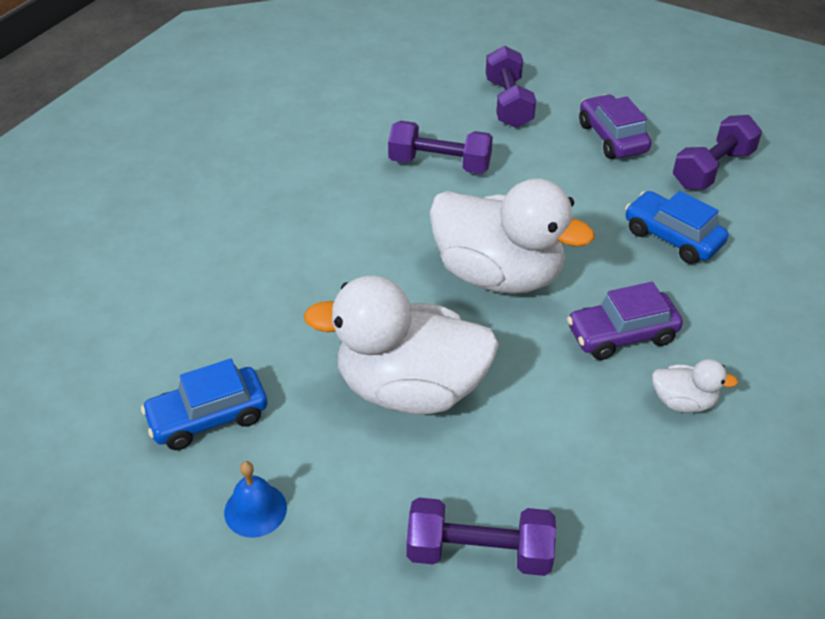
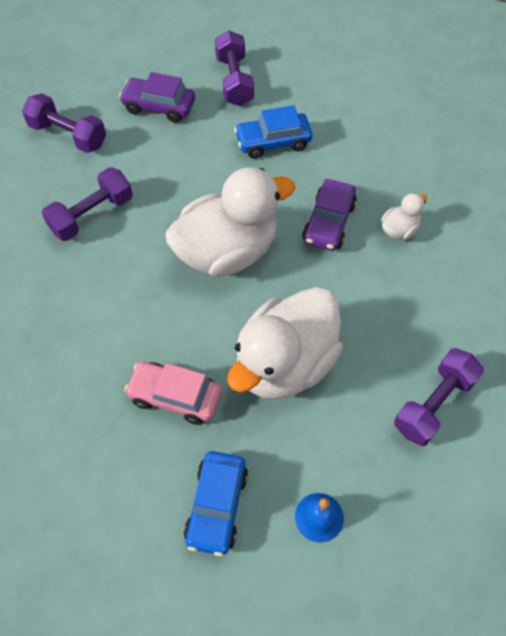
camera: 55 degrees left, 15 degrees up
none -> pink car [124,361,222,425]

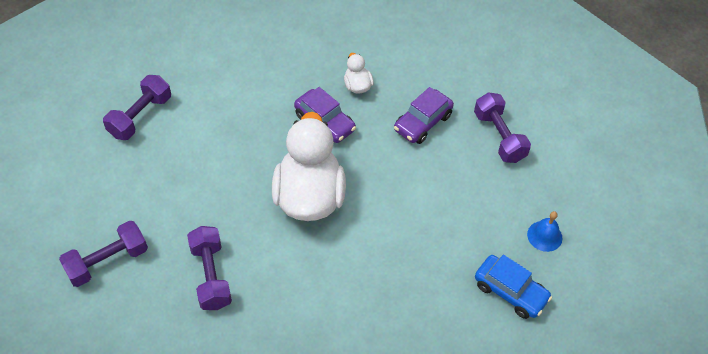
camera: 65 degrees left, 5 degrees down
purple car [119,72,195,123] -> purple car moved to [394,87,454,144]
pink car [124,361,222,425] -> none
purple dumbbell [215,30,254,106] -> purple dumbbell turned 75 degrees counterclockwise [103,75,171,140]
white duck [227,287,343,400] -> none
blue car [234,105,312,159] -> none

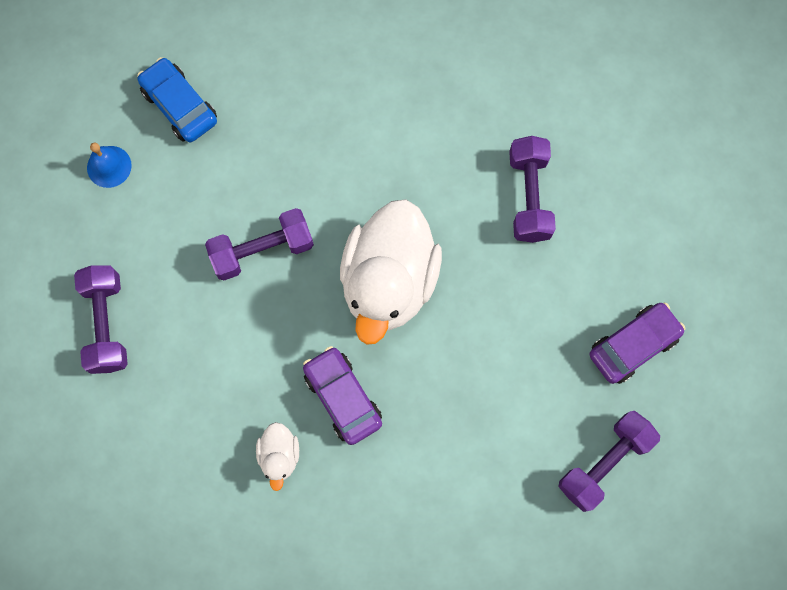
camera: 165 degrees left, 20 degrees up
purple dumbbell [59,221,148,287] -> purple dumbbell moved to [205,208,314,280]
purple car [394,87,454,144] -> purple car moved to [589,302,685,384]

